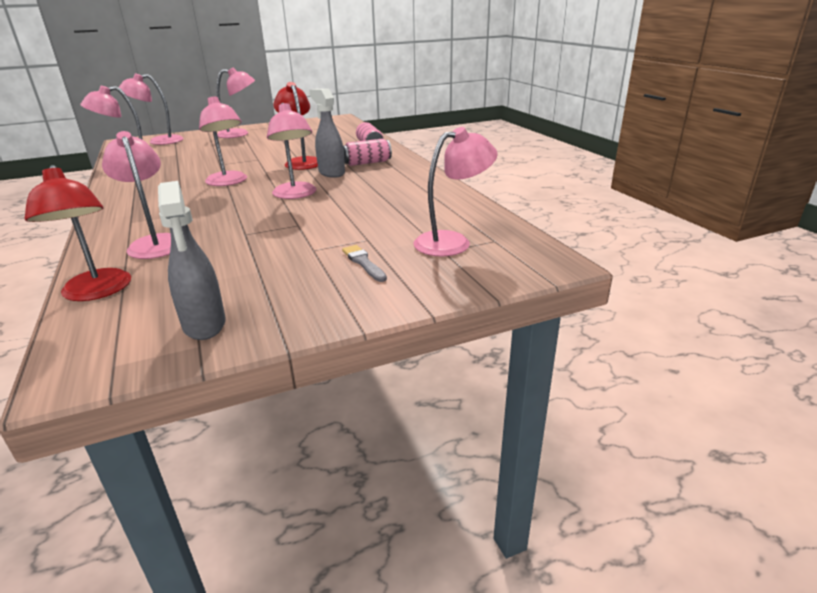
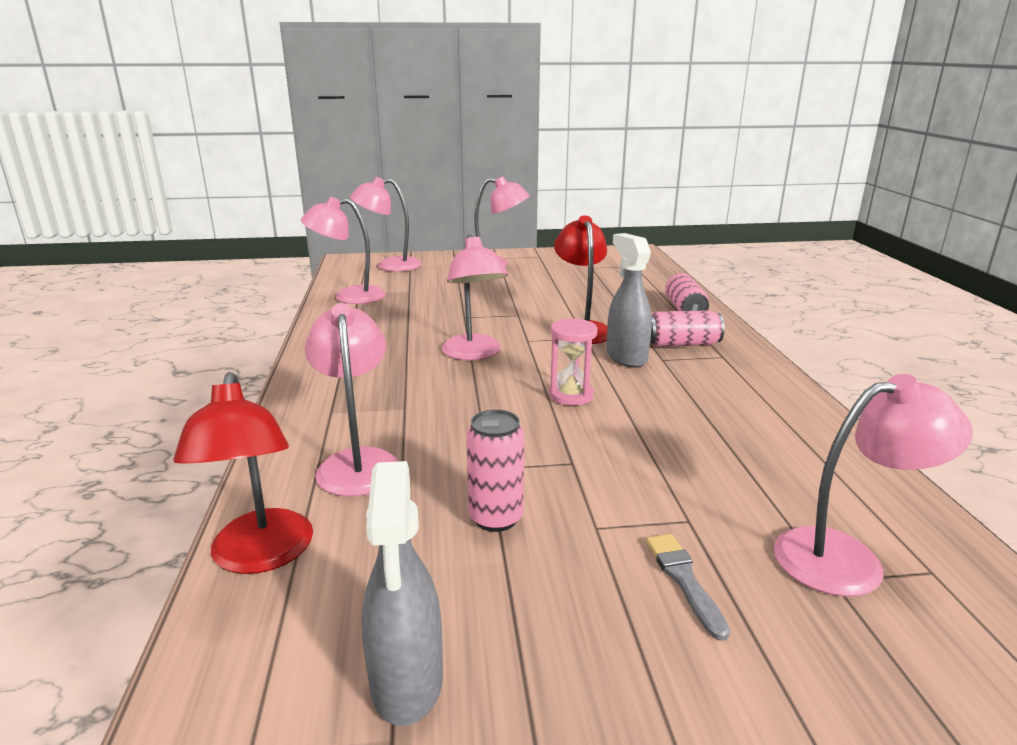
camera: 15 degrees right, 5 degrees down
pink lamp [267,103,316,199] -> pink hourglass [549,319,598,406]
none -> pink can [466,409,524,532]

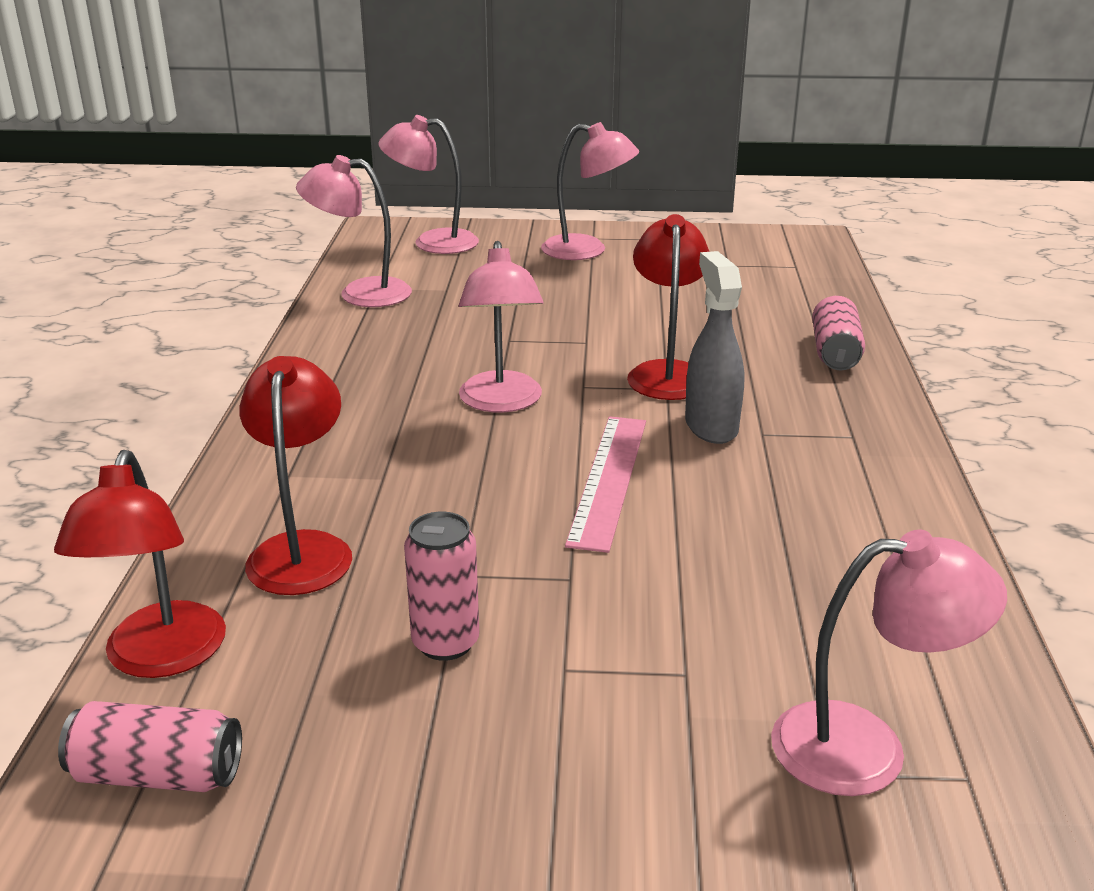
camera: 10 degrees right, 5 degrees up
pink lamp [305,303,399,497] -> red lamp [239,356,352,595]
grey spray bottle [362,461,443,726] -> none
pink hourglass [549,319,598,406] -> pink ruler [565,416,646,553]
grey brush [646,534,730,641] -> none
pink can [650,310,725,347] -> pink can moved to [58,701,242,792]

